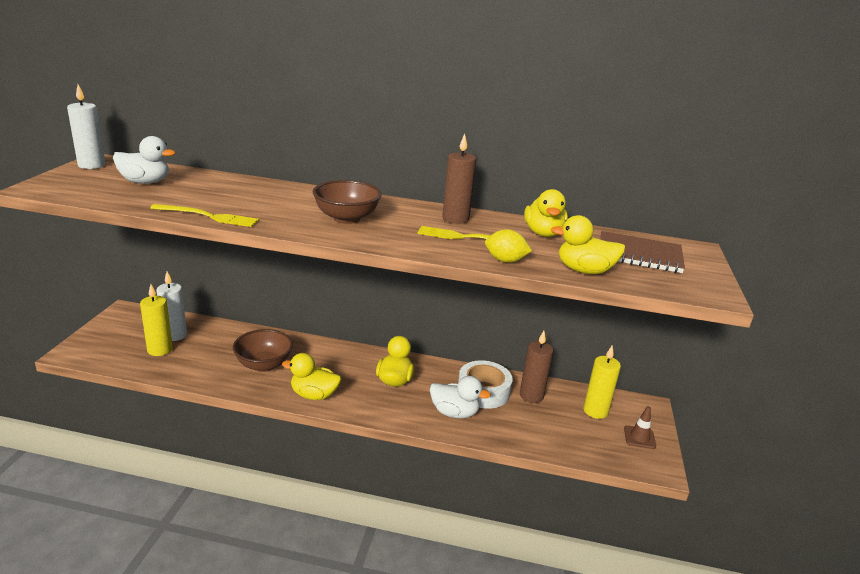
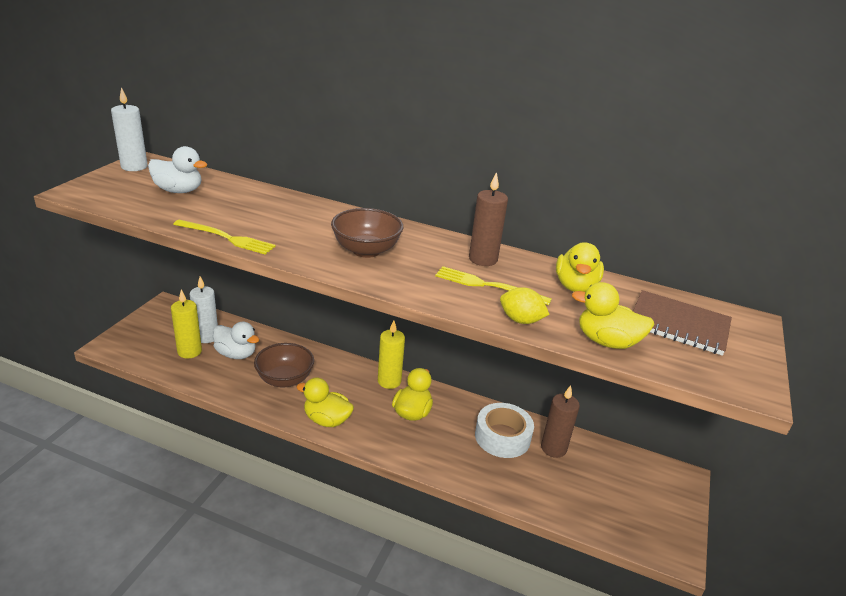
camera: 10 degrees right, 5 degrees up
white duck [430,376,491,418] -> white duck moved to [213,322,259,359]
yellow candle [583,345,621,419] -> yellow candle moved to [378,320,405,389]
brown traffic cone [624,406,656,449] -> none

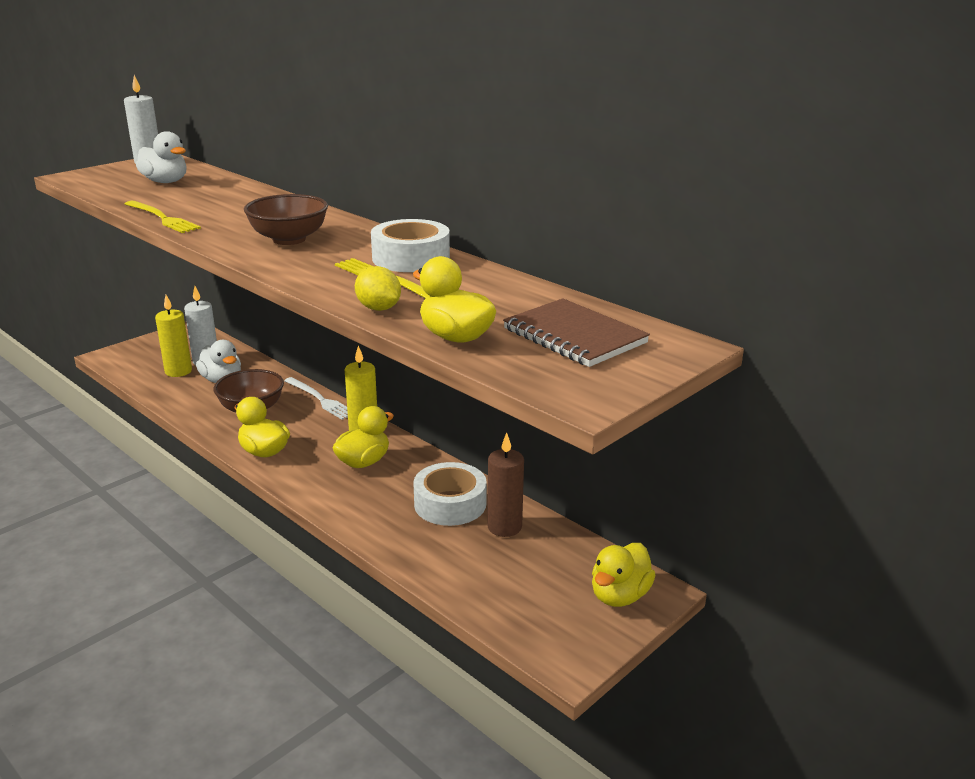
camera: 25 degrees right, 5 degrees down
brown candle [469,172,508,266] -> white tape [371,219,450,272]
yellow duck [556,242,604,292] -> yellow duck moved to [592,543,655,607]
none -> white fork [284,377,348,420]

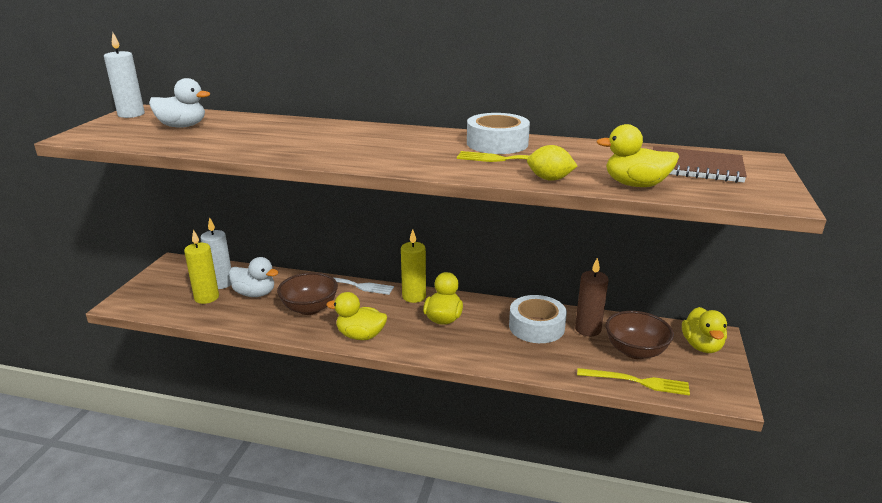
camera: 30 degrees left, 0 degrees up
yellow fork [125,201,201,233] -> yellow fork moved to [577,368,690,395]
brown bowl [244,194,328,245] -> brown bowl moved to [606,311,674,359]

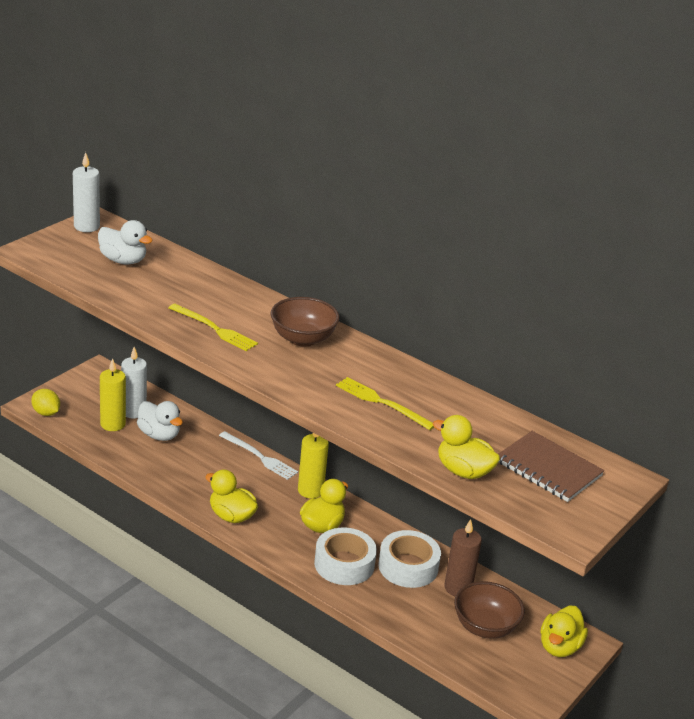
camera: 20 degrees right, 5 degrees up
brown bowl [277,272,338,315] -> brown bowl moved to [270,297,339,347]
white tape [467,113,530,154] -> white tape moved to [314,528,377,585]
yellow lemon [527,145,577,181] -> yellow lemon moved to [31,389,60,416]
yellow fork [577,368,690,395] -> yellow fork moved to [169,304,258,351]

